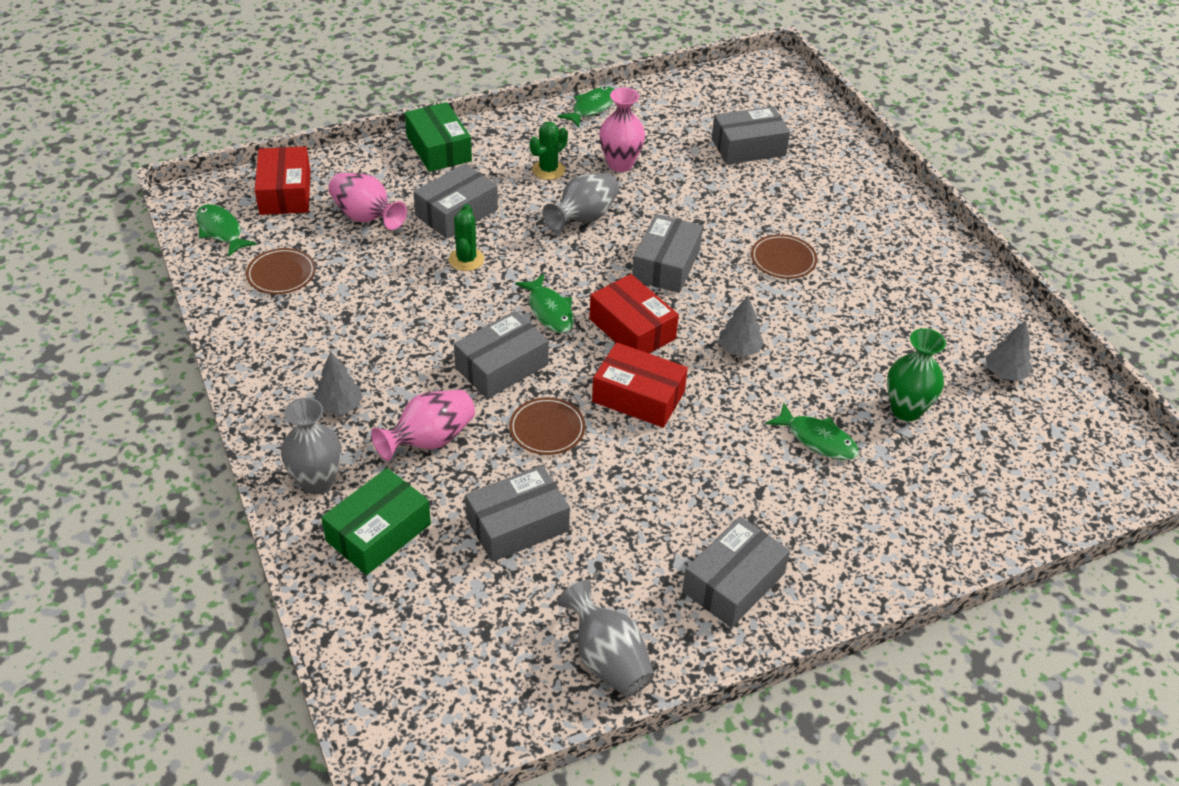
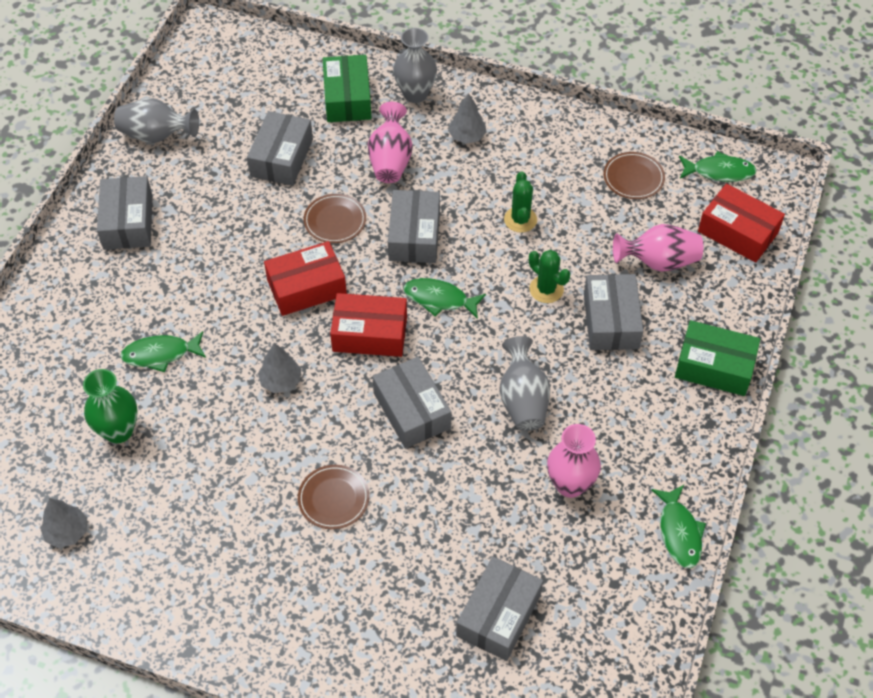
camera: 135 degrees right, 10 degrees up
green cactus [530,121,568,180] -> green cactus moved to [504,171,537,233]

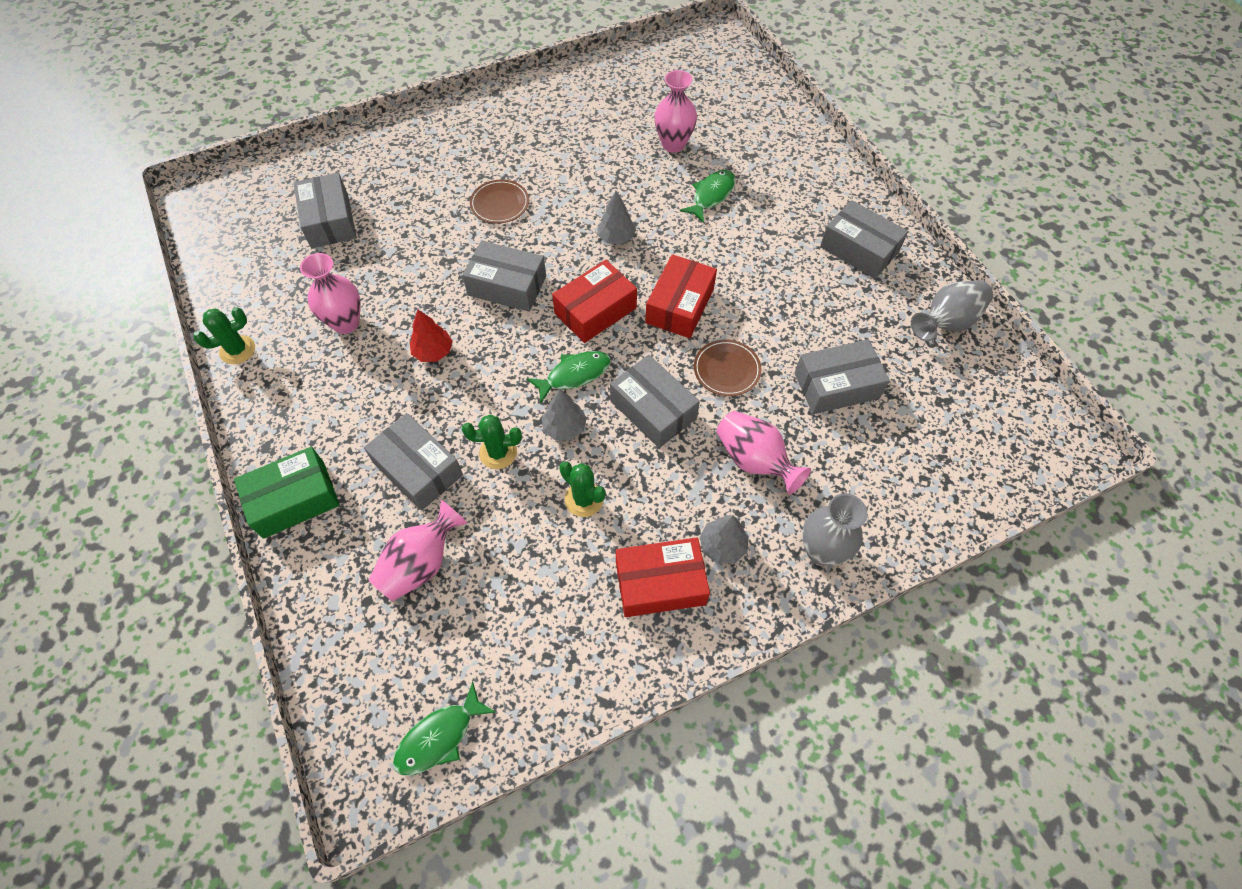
camera: 135 degrees right, 5 degrees up
grey tree [40,498,87,548] -> grey tree moved to [542,389,587,440]
green vase [83,369,138,443] -> pink vase [654,70,697,153]
grey box [247,111,313,186] -> grey box turned 75 degrees counterclockwise [795,339,890,414]
green box [323,55,372,122] -> none
grey vase [499,336,550,431] -> red tree [410,309,453,362]
brown plate [603,152,665,199] -> none
green fish [651,485,706,569] -> green cactus [193,307,255,364]
red box [698,184,785,263] -> red box moved to [616,537,710,617]

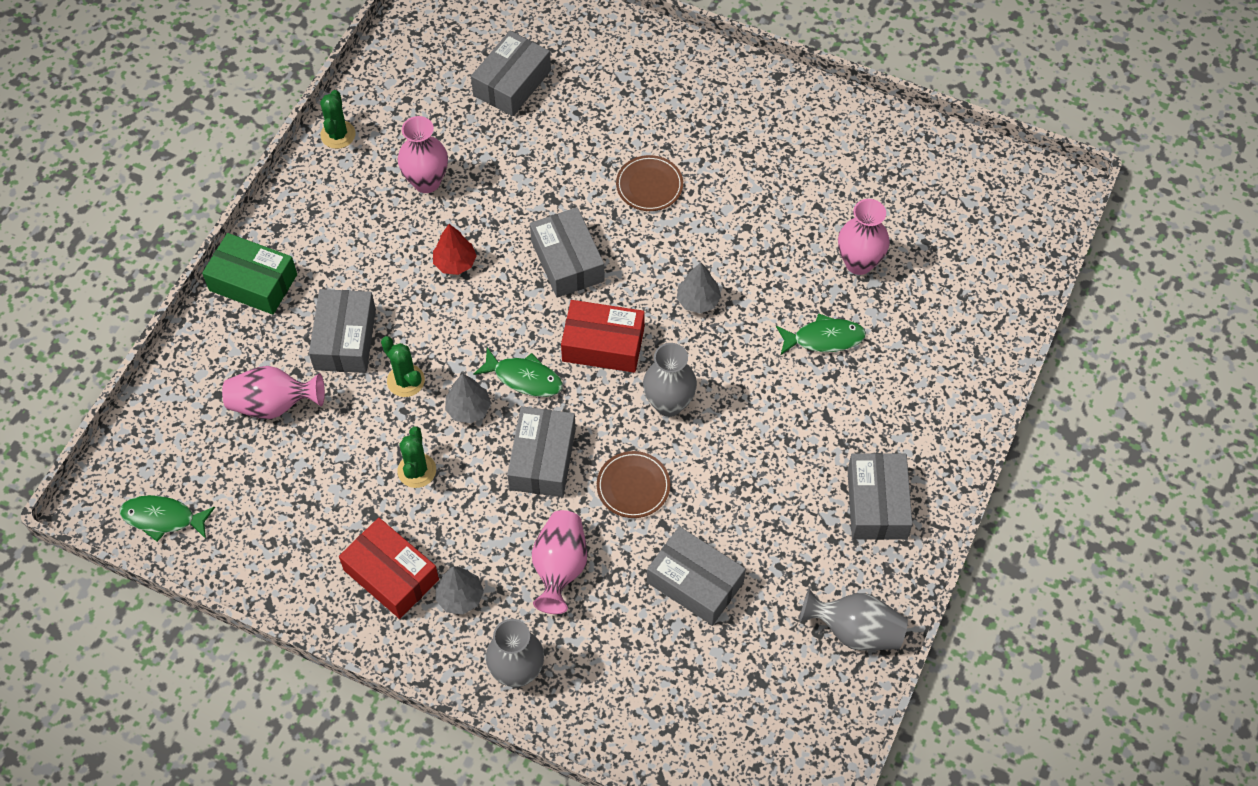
camera: 50 degrees right, 0 degrees up
green cactus [193,307,255,364] -> green cactus turned 75 degrees clockwise [320,90,355,149]
red box [645,254,717,338] -> grey vase [643,343,697,417]

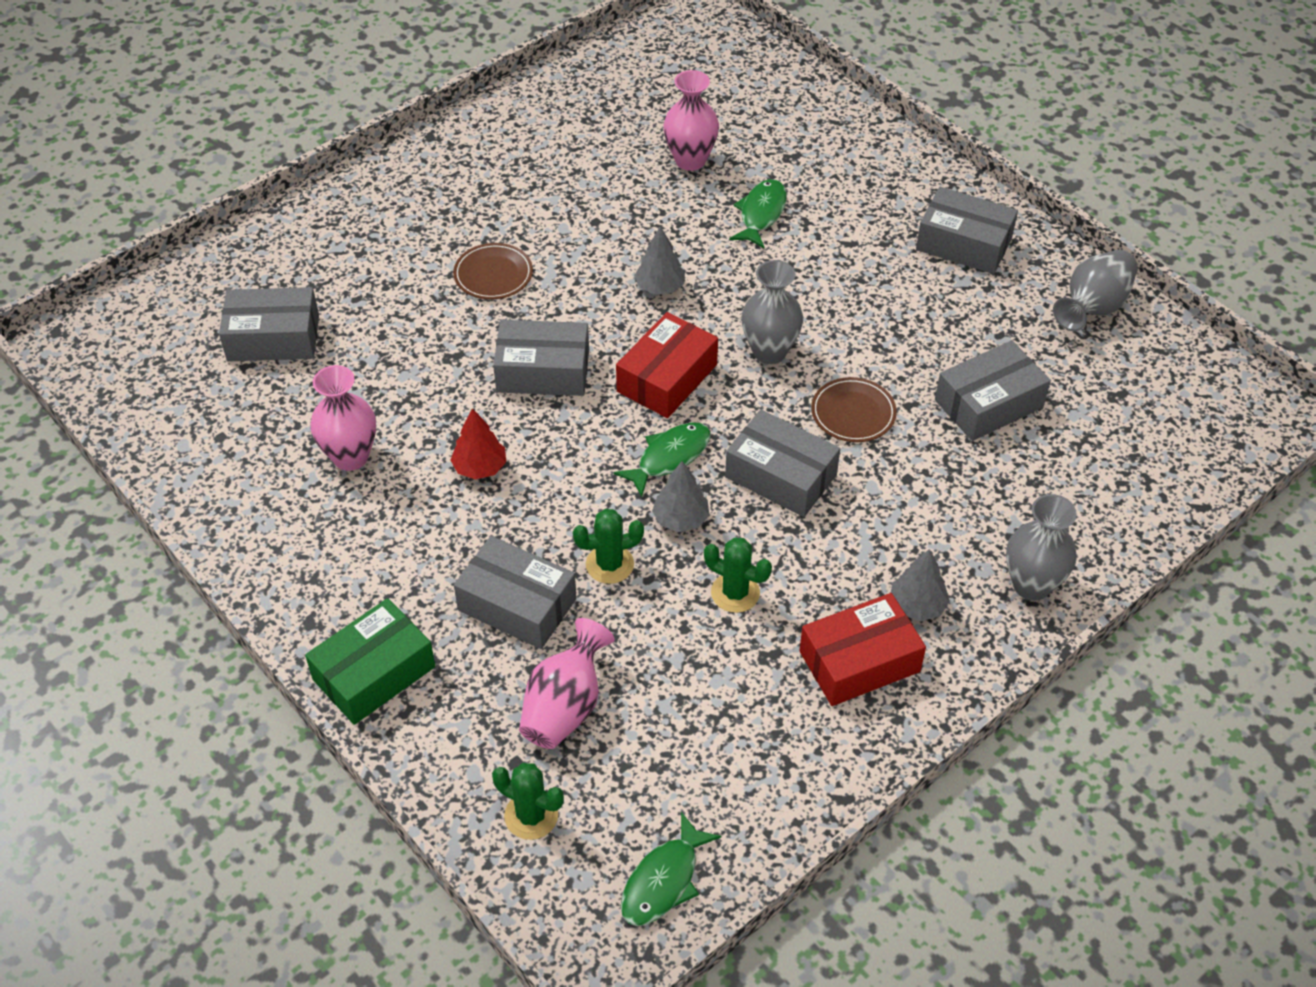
camera: 65 degrees left, 10 degrees down
green cactus [320,90,355,149] -> green cactus moved to [492,763,564,840]
grey box [471,31,551,116] -> grey box turned 60 degrees counterclockwise [219,287,319,361]
pink vase [532,510,587,614] -> none

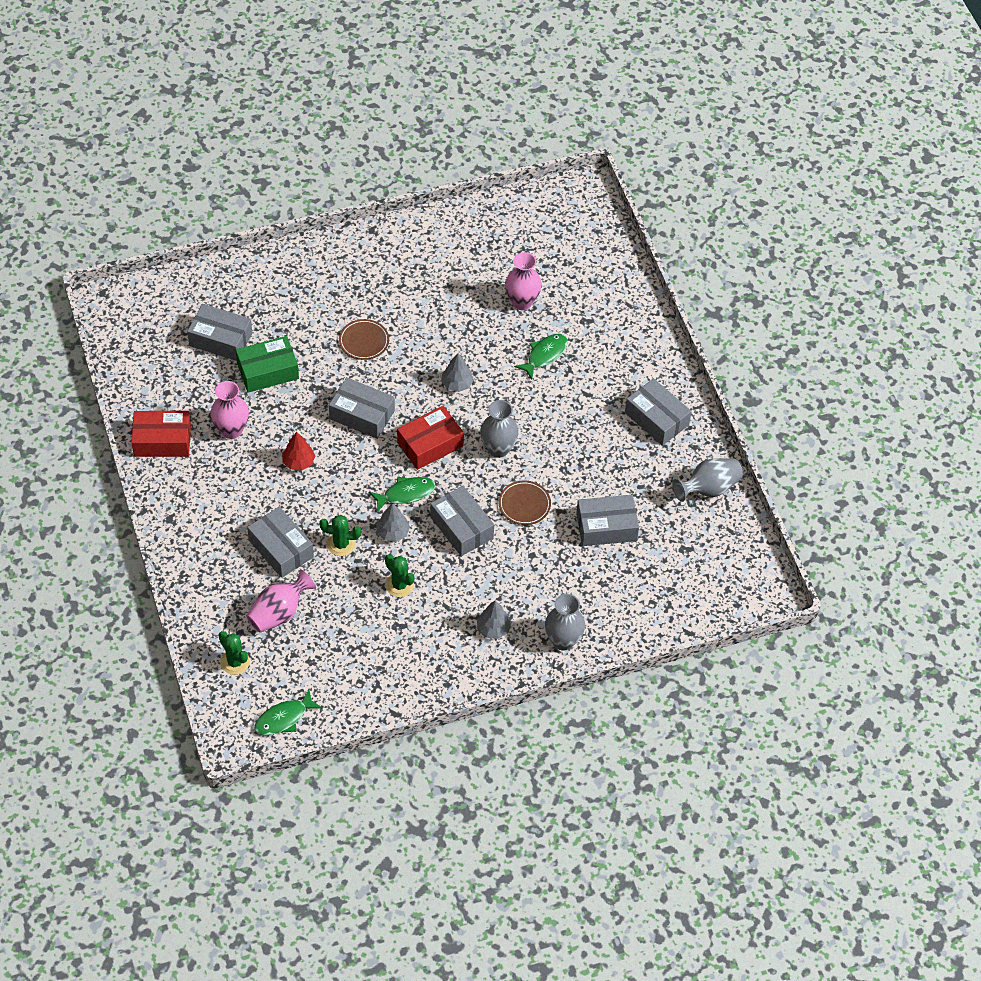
camera: 20 degrees right, 5 degrees up
green box [305,598,435,725] -> green box moved to [236,336,299,393]
red box [799,593,926,706] -> red box moved to [131,411,191,457]

